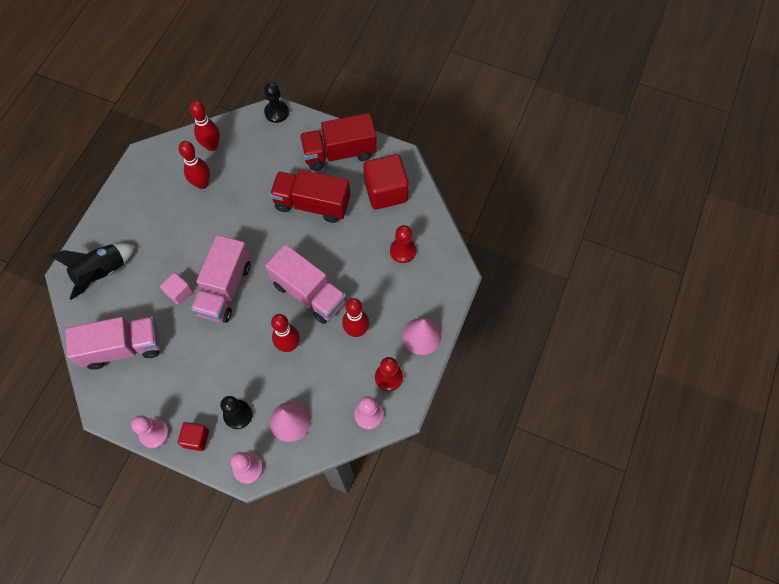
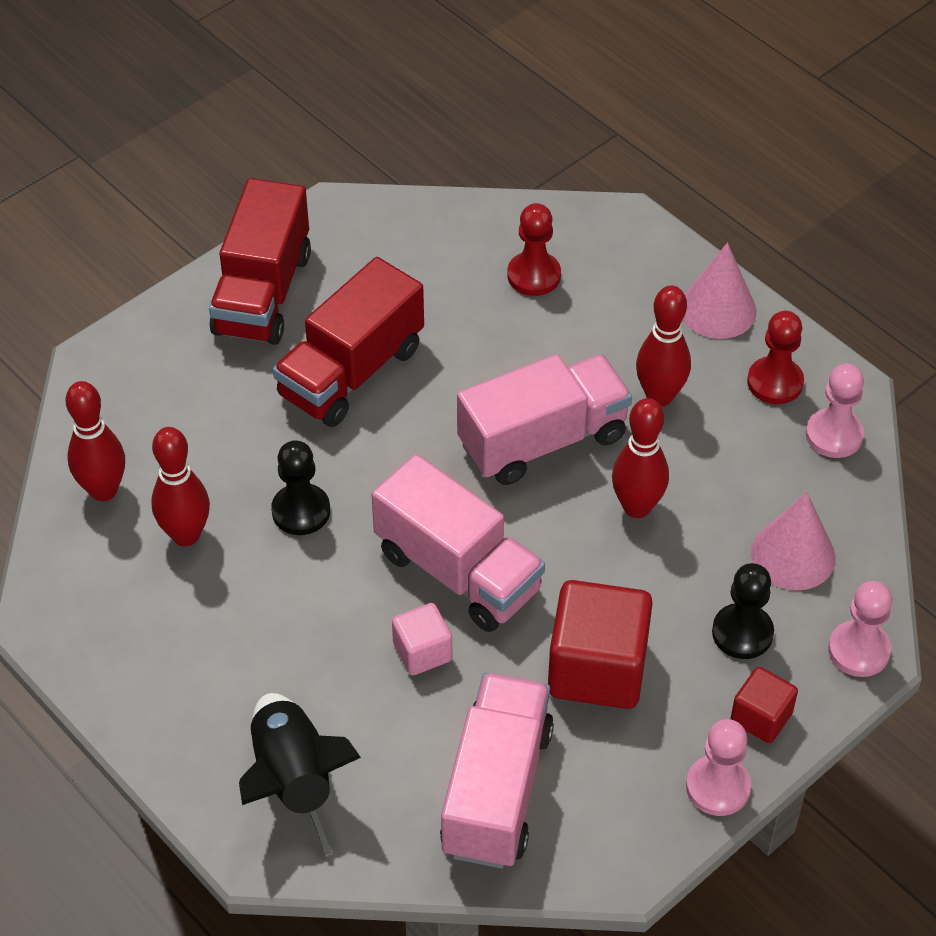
camera: 65 degrees left, 15 degrees down
black pawn [264,82,289,123] -> black pawn moved to [271,440,330,535]
red cube [363,154,409,209] -> red cube moved to [548,580,653,709]

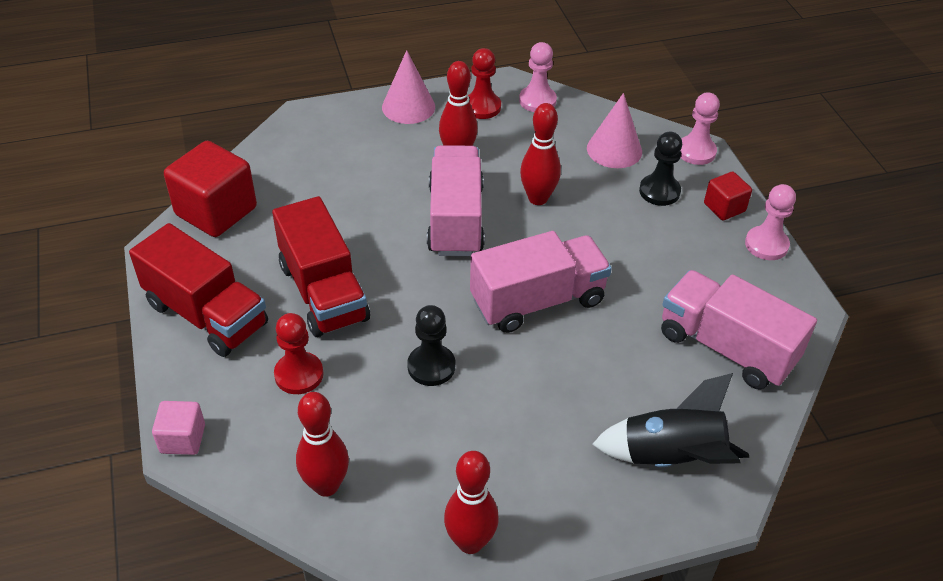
camera: 65 degrees left, 5 degrees down
red bowling pin [151,427,210,546] -> red bowling pin moved to [444,451,499,554]
pink cube [392,603,452,675] -> pink cube moved to [152,401,205,455]
red pawn [507,203,561,296] -> red pawn moved to [274,313,323,394]
red cube [548,580,653,709] -> red cube moved to [164,141,257,237]

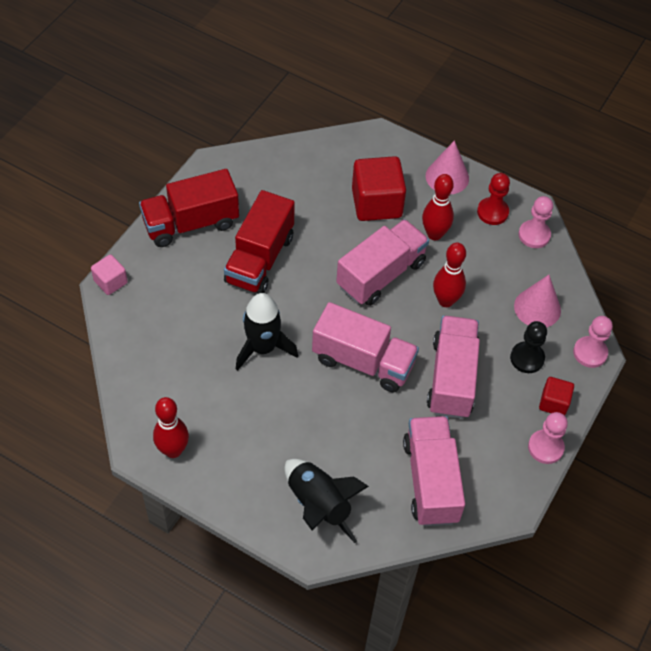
camera: 45 degrees right, 10 degrees up
red truck [129,223,268,357] -> red truck turned 75 degrees clockwise [139,169,239,247]
red cube [164,141,257,237] -> red cube moved to [352,156,406,221]
red pawn [274,313,323,394] -> none
red bowling pin [296,392,349,497] -> none
black pawn [407,305,455,386] -> black rocket [236,293,298,371]
none -> pink truck [427,316,480,419]

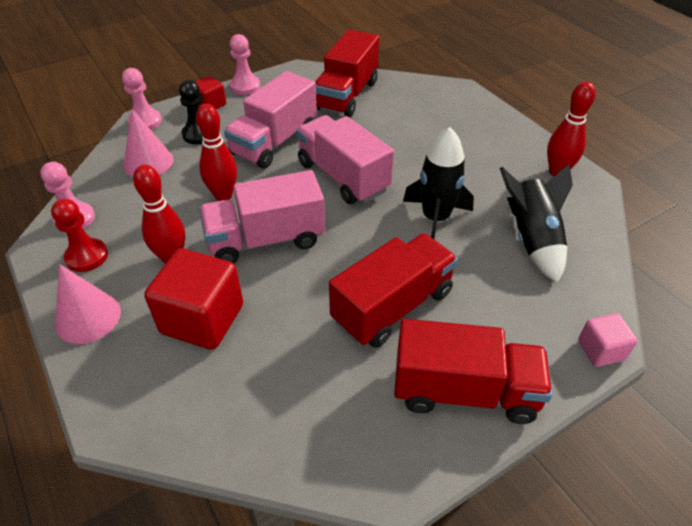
camera: 150 degrees left, 10 degrees down
black rocket [285,459,369,543] -> black rocket moved to [499,164,573,283]
pink truck [403,416,465,526] -> red truck [315,29,379,117]

